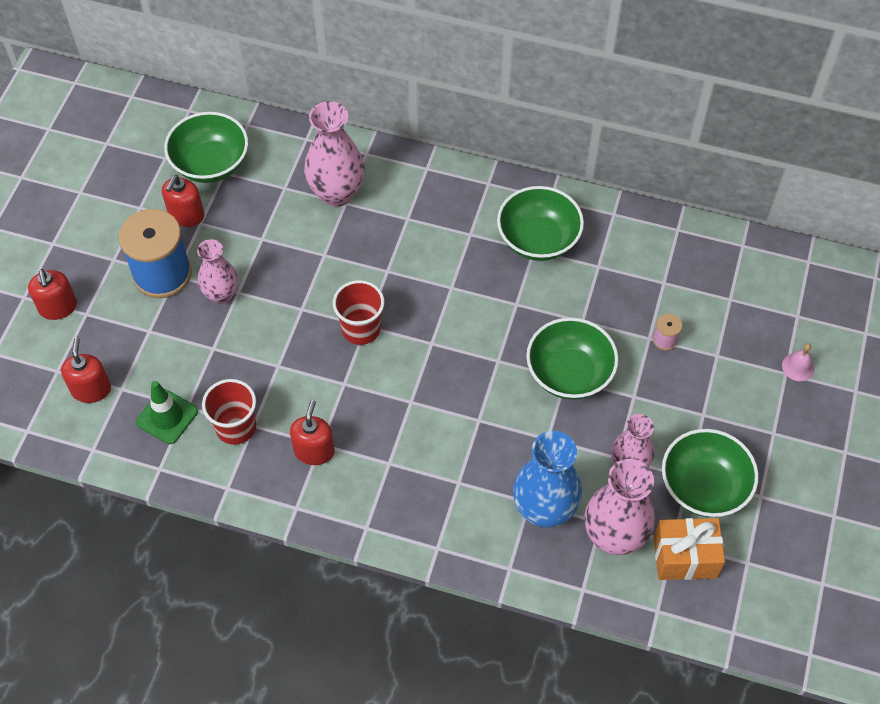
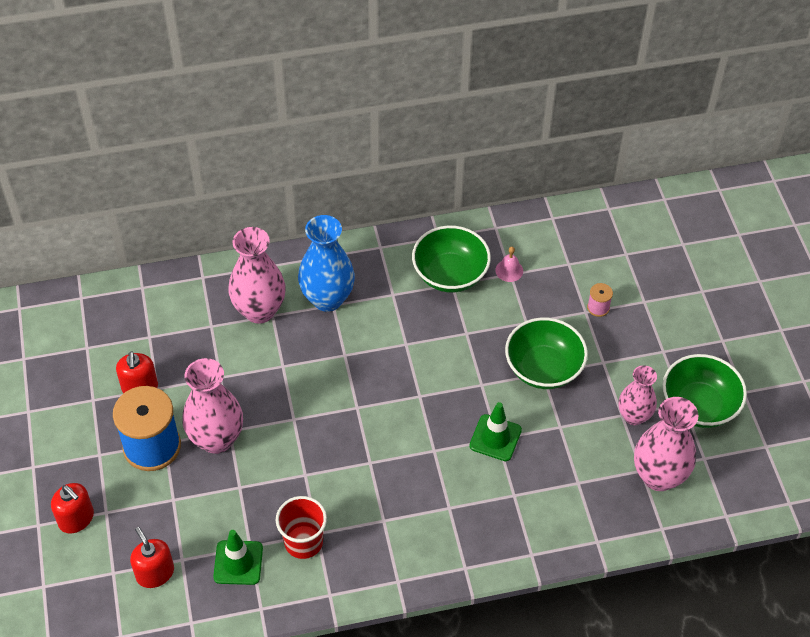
camera: 30 degrees left, 5 degrees down
green bowl [164,112,248,183] -> none
pink vase [197,239,238,304] -> pink vase [182,358,243,454], size x1.56
red soap dispenser [290,400,335,465] -> none
red cup [333,280,384,345] -> none
blue vase [513,431,582,528] -> blue vase moved to [298,215,355,312]
orange gift [654,518,725,580] -> none
pink bell [782,344,815,381] -> pink bell moved to [495,247,523,282]
none -> green traffic cone [469,402,522,461]

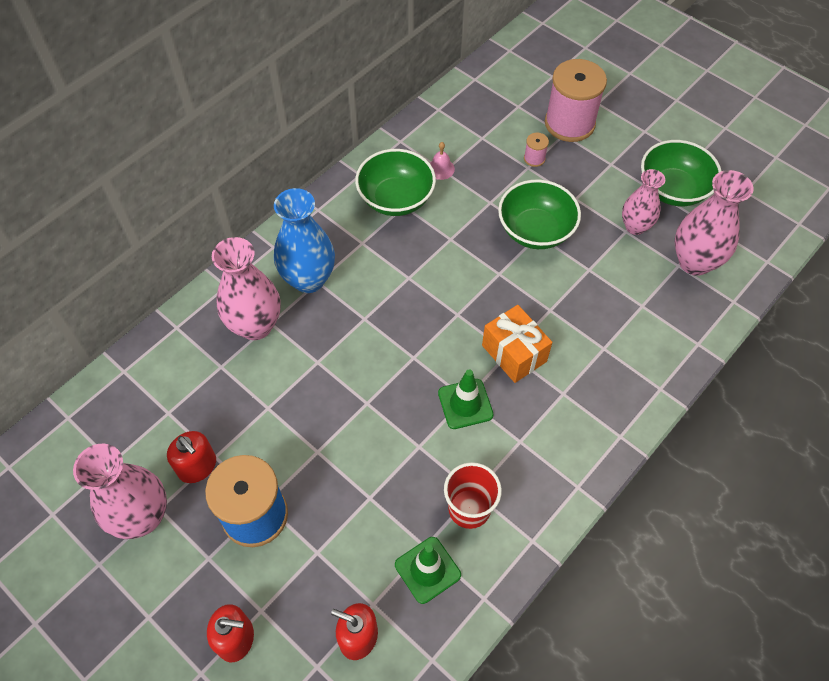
camera: 35 degrees left, 5 degrees up
pink vase [182,358,243,454] -> pink vase moved to [73,444,167,539]
green traffic cone [469,402,522,461] -> green traffic cone moved to [438,369,494,429]
none -> orange gift [482,305,552,383]
none -> pink spool [545,59,607,142]

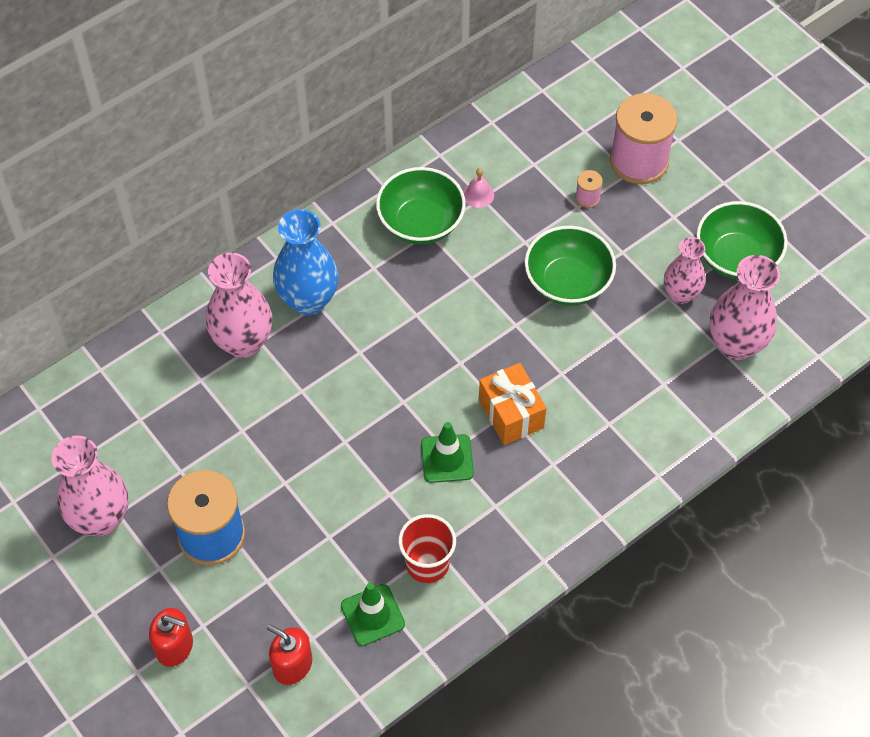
camera: 10 degrees right, 0 degrees up
red soap dispenser [167,431,216,483] -> none

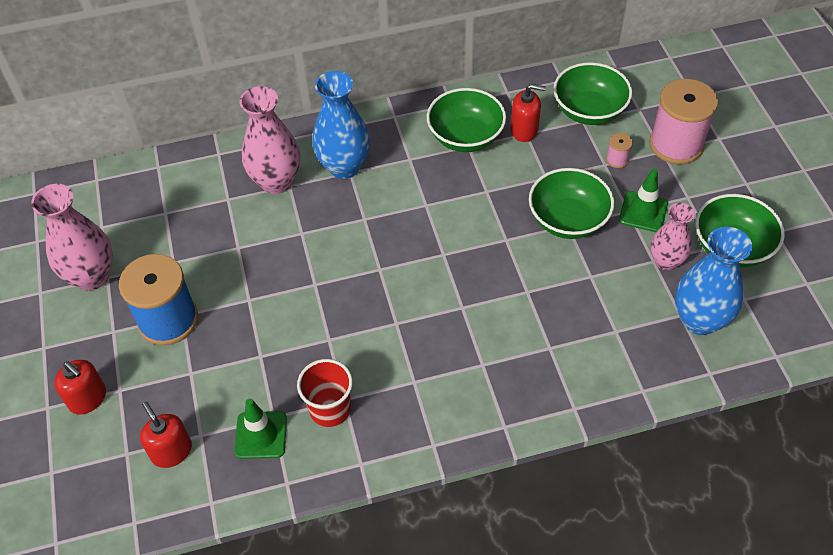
camera: 25 degrees right, 5 degrees down
green traffic cone [421,422,474,483] -> green traffic cone moved to [619,168,668,232]
pink bell [463,168,494,208] -> red soap dispenser [511,84,546,142]
orange gift [479,363,547,445] -> none
pink vase [710,255,780,360] -> blue vase [675,227,752,335]
none -> green bowl [553,62,632,125]

